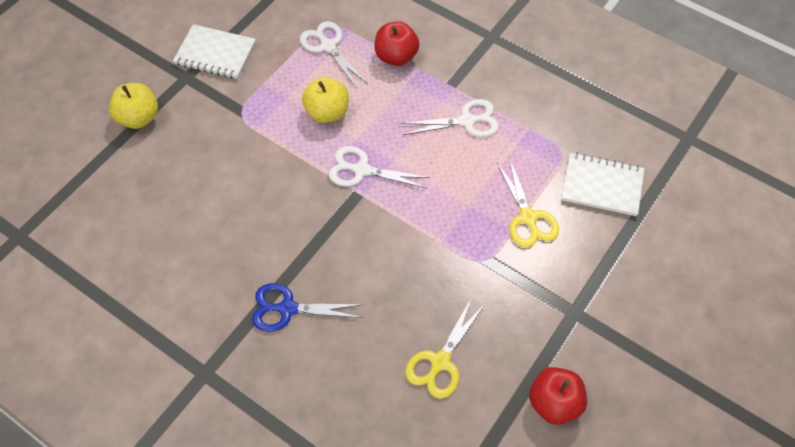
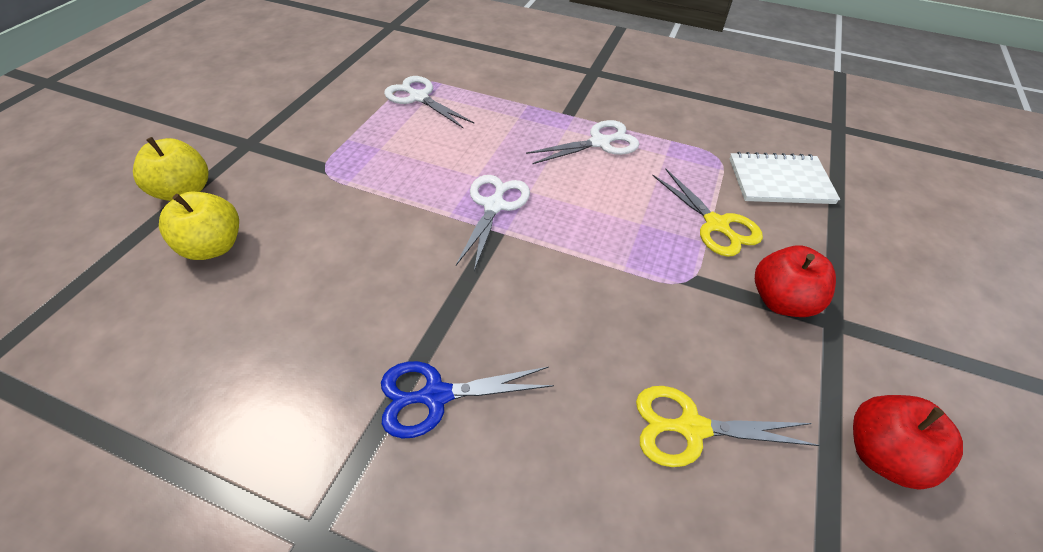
camera: 15 degrees left, 10 degrees down
white notebook [173,24,256,79] -> none
yellow apple [302,77,349,123] -> yellow apple moved to [159,192,239,260]
white scissors [329,146,430,188] -> white scissors turned 105 degrees clockwise [456,175,530,271]
red apple [375,21,419,66] -> red apple moved to [755,245,836,317]
yellow scissors [405,299,484,399] -> yellow scissors turned 75 degrees clockwise [636,386,820,467]

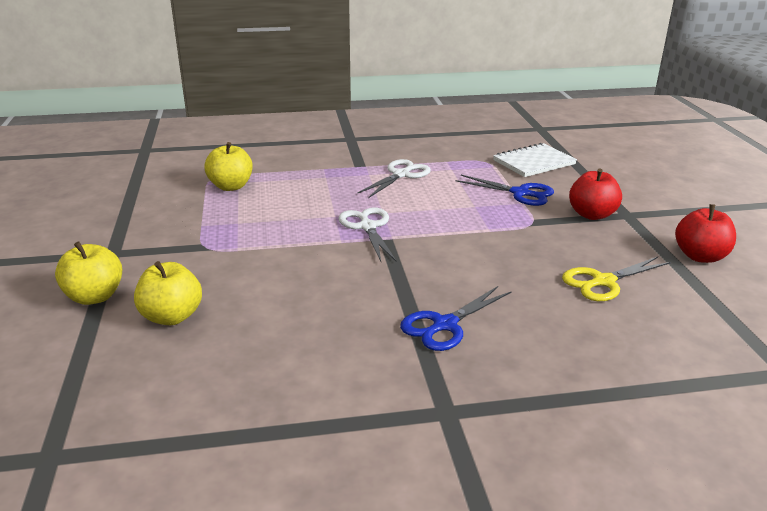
camera: 30 degrees left, 20 degrees down
white scissors [384,76,474,129] -> yellow apple [204,142,253,191]
yellow scissors [652,168,763,257] -> blue scissors [456,175,554,206]

